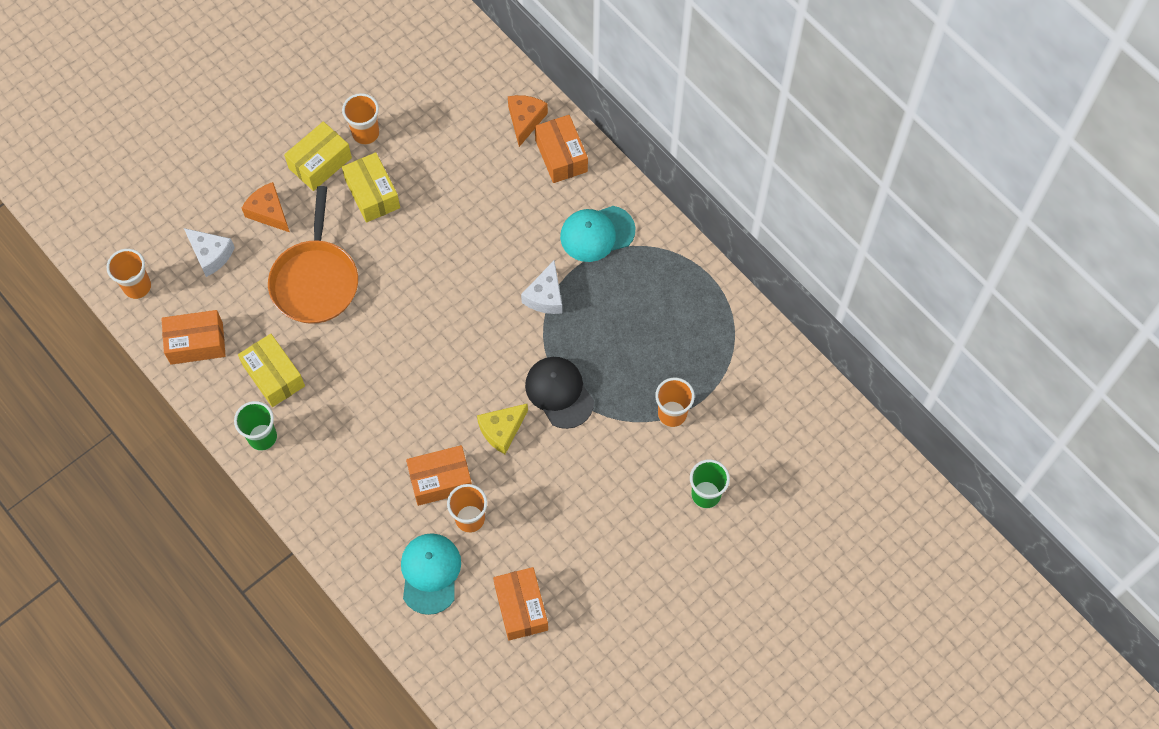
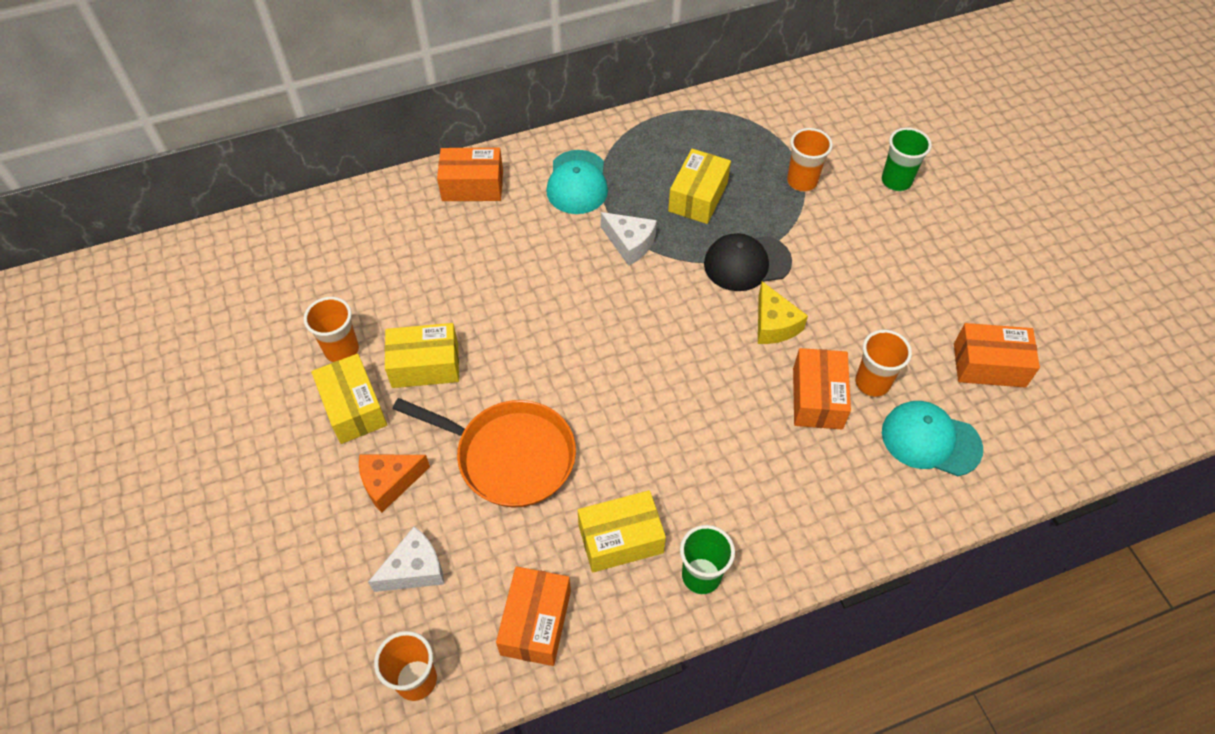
camera: 70 degrees left, 10 degrees down
orange cheese [508,95,548,147] -> none
none -> yellow box [668,149,731,224]

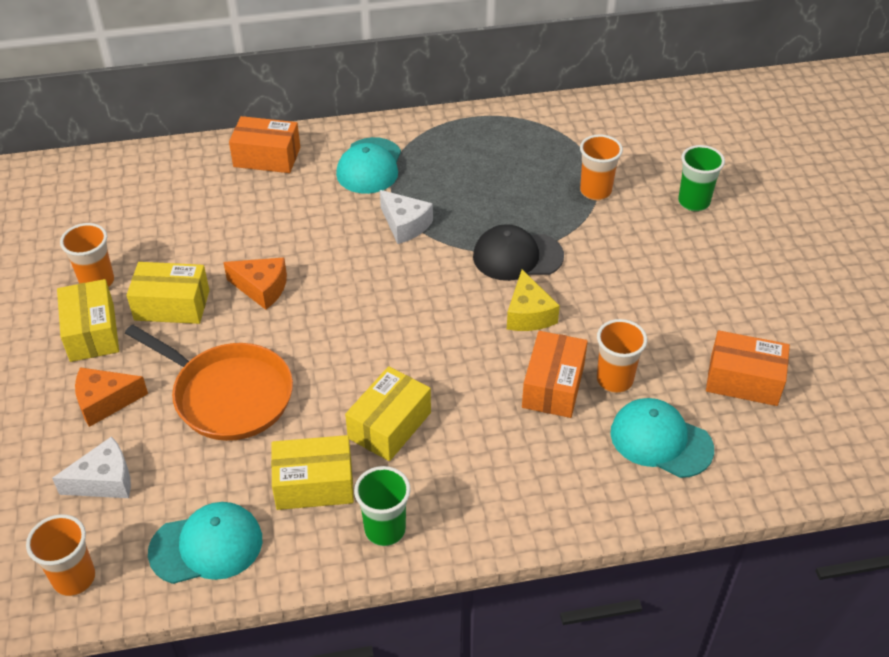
camera: 10 degrees right, 10 degrees down
orange box [496,566,571,666] -> turquoise cap [148,502,262,584]
yellow box [668,149,731,224] -> yellow box moved to [345,366,431,461]
none -> orange cheese [223,258,287,310]

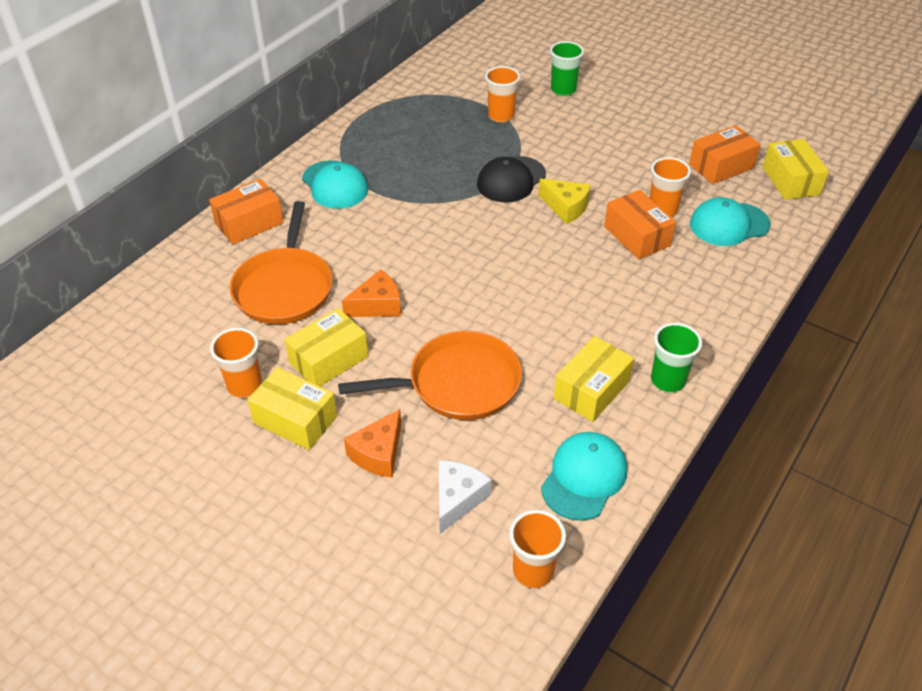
camera: 45 degrees left, 0 degrees up
yellow box [345,366,431,461] -> yellow box moved to [763,139,829,200]
white cheese [380,190,433,244] -> none
none -> orange pan [230,201,333,324]

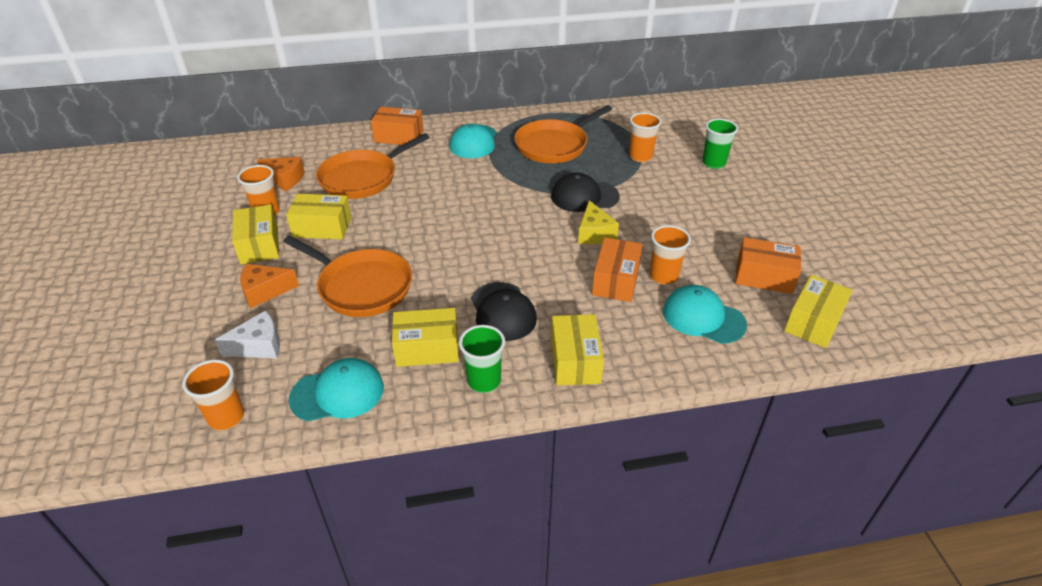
camera: 45 degrees right, 5 degrees down
orange cheese [342,269,401,317] -> orange cheese moved to [257,157,305,191]
none -> black cap [471,282,537,341]
none -> orange pan [514,105,612,163]
none -> yellow box [551,314,604,386]

